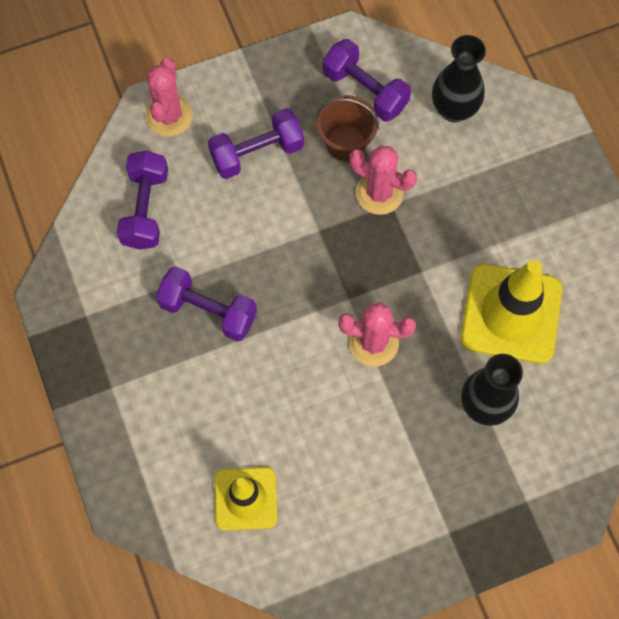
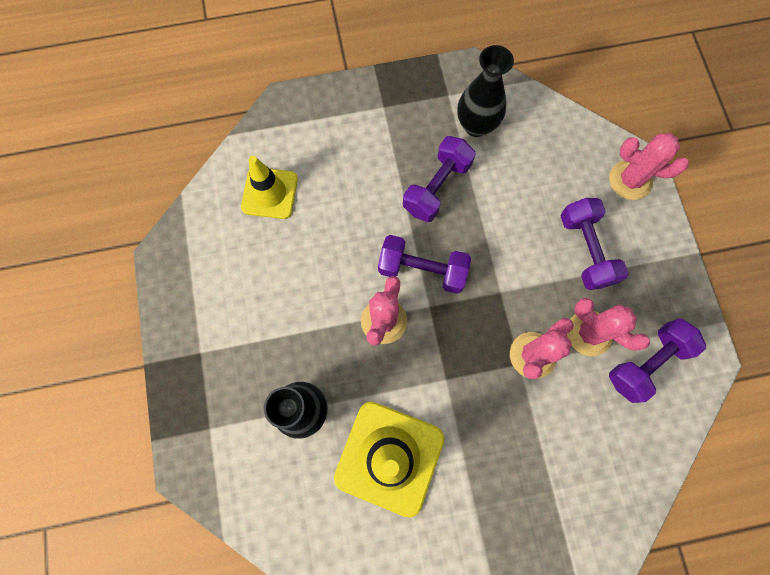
camera: 100 degrees right, 5 degrees up
purple dumbbell [117,151,168,250] -> purple dumbbell moved to [378,235,471,294]
brown bucket [316,95,379,161] -> pink cactus [567,298,650,356]
black vase [432,35,486,122] -> black vase moved to [457,45,514,137]

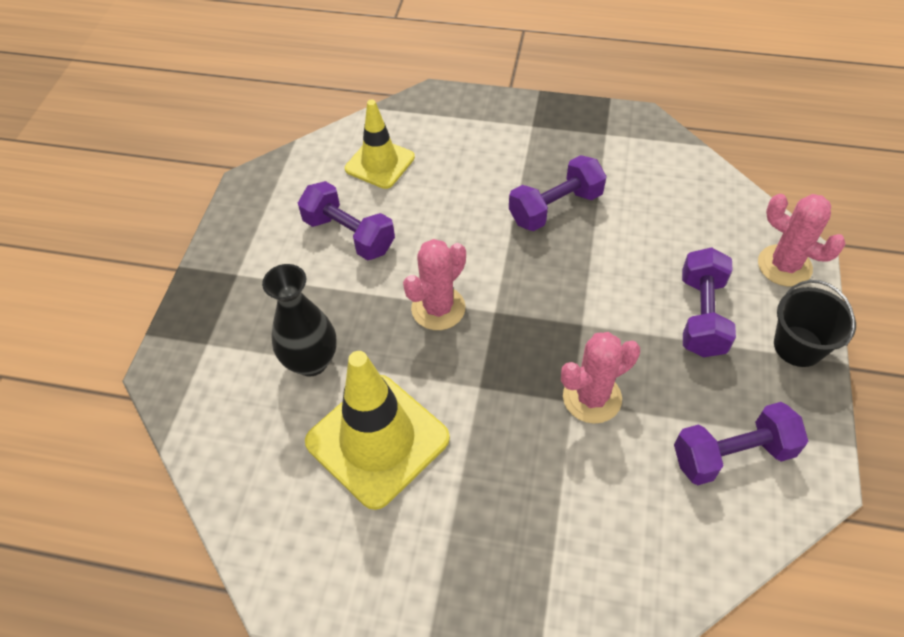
camera: 25 degrees right, 20 degrees down
purple dumbbell [378,235,471,294] -> purple dumbbell moved to [298,181,395,260]
black vase [457,45,514,137] -> none
pink cactus [567,298,650,356] -> none
none -> black bucket [774,280,856,367]

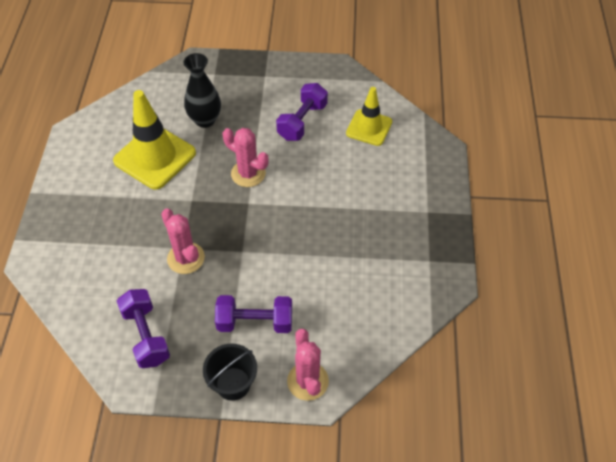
camera: 80 degrees right, 0 degrees up
purple dumbbell [509,155,607,231] -> none
pink cactus [758,194,846,286] -> pink cactus turned 45 degrees counterclockwise [287,328,329,401]

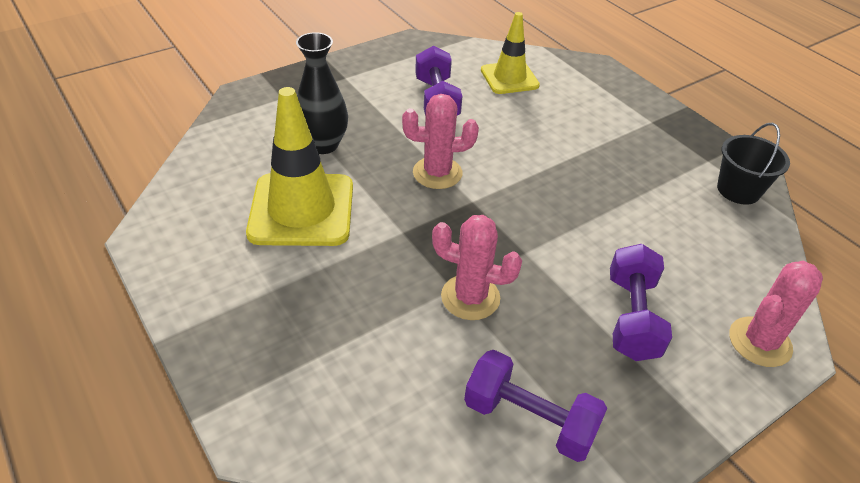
camera: 40 degrees left, 10 degrees down
black bucket [203,344,257,401] -> black bucket moved to [717,123,790,205]
purple dumbbell [215,295,292,333] -> purple dumbbell turned 45 degrees counterclockwise [610,244,672,361]
pink cactus [287,328,329,401] -> pink cactus turned 75 degrees counterclockwise [729,261,823,367]

